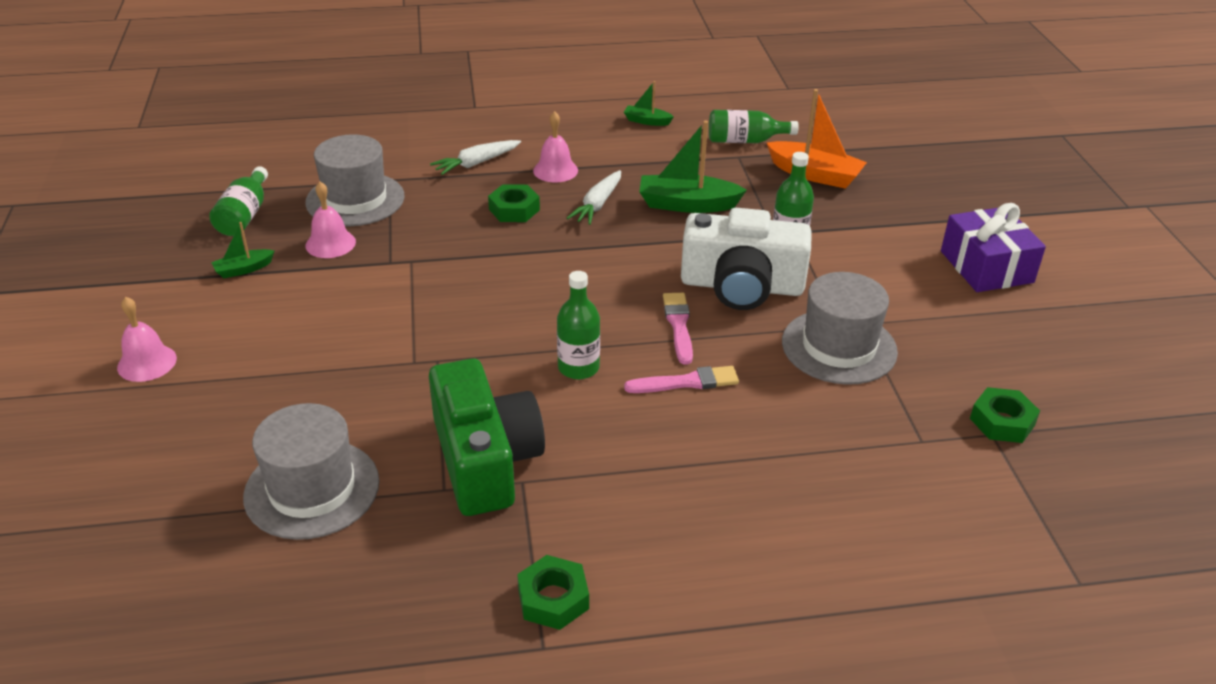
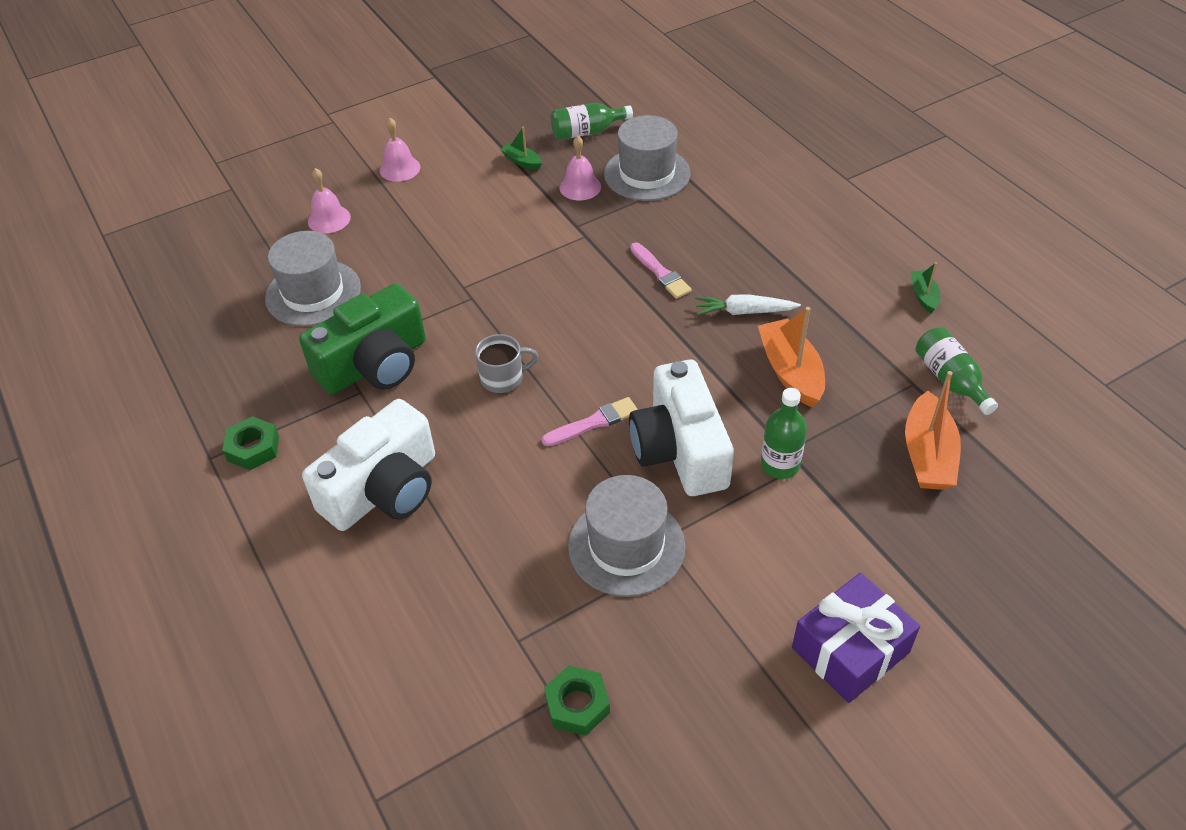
camera: 70 degrees right, 10 degrees up
white carrot [430,140,521,175] -> none
green nut [488,184,540,222] -> none
pink bell [533,111,578,183] -> pink bell moved to [308,168,351,233]
green bottle [557,271,600,379] -> grey mug [475,334,539,393]
pink brush [624,366,739,393] -> pink brush moved to [630,242,692,299]
green boat [639,120,747,213] -> orange boat [758,307,825,407]
none -> white camera [302,399,435,531]

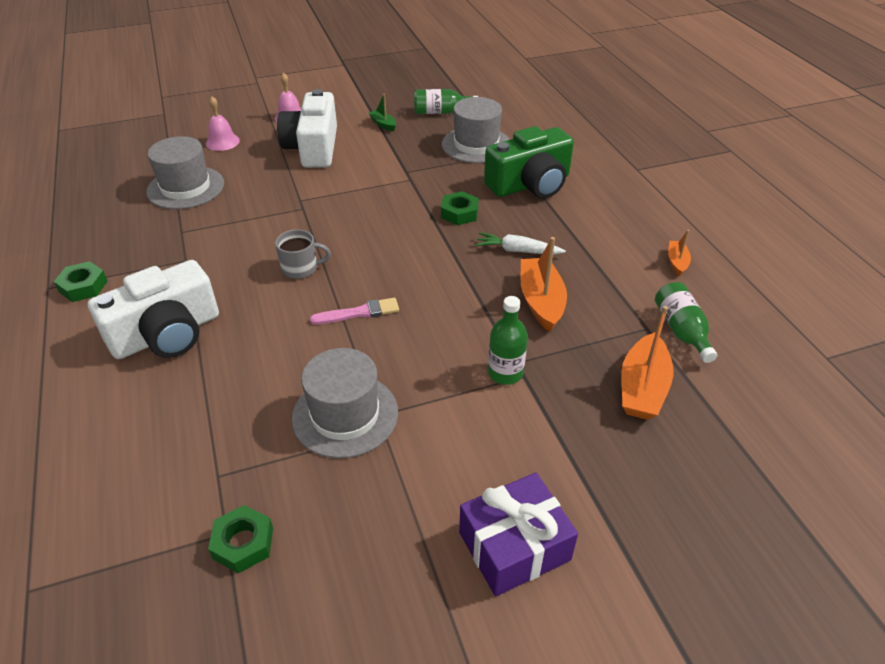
camera: 10 degrees right, 5 degrees down
green camera [299,283,426,394] -> green camera moved to [484,126,574,199]
pink bell [559,135,601,201] -> none
white camera [629,359,734,496] -> white camera moved to [277,89,337,168]
pink brush [630,242,692,299] -> green nut [441,191,479,225]
green boat [911,262,940,313] -> orange boat [668,230,691,276]

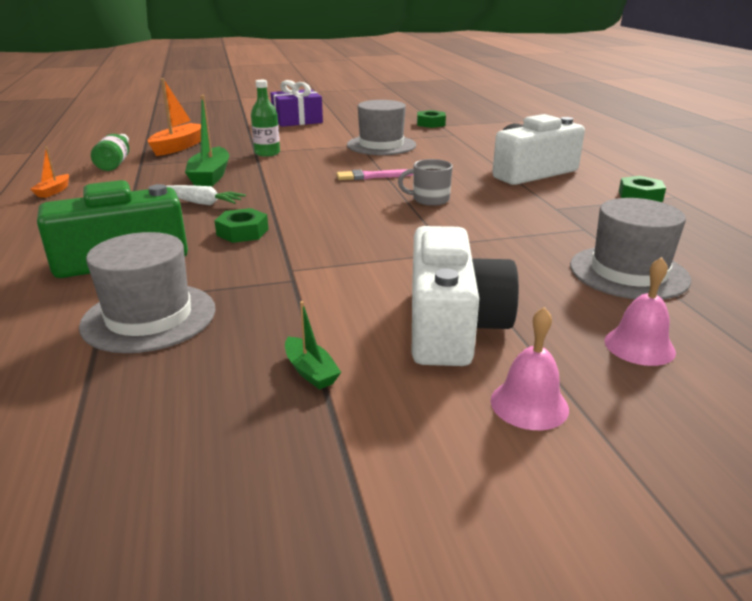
camera: 175 degrees left, 15 degrees down
green bottle [414,89,478,114] -> none
orange boat [521,237,567,332] -> green boat [185,95,229,187]

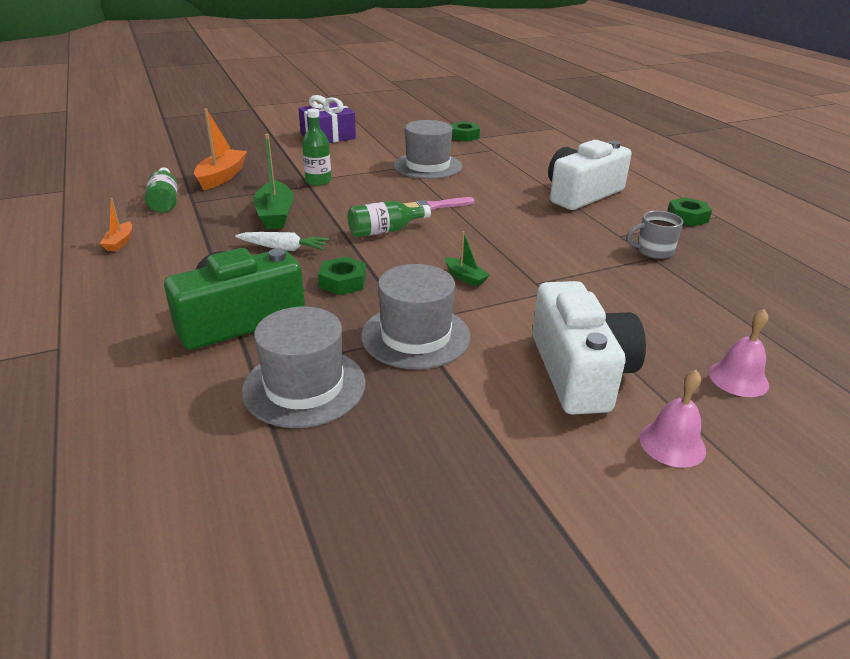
camera: 10 degrees left, 5 degrees up
green boat [285,301,341,390] -> green boat moved to [445,231,490,287]
grey mug [398,159,453,206] -> grey mug moved to [626,211,683,259]
grey hat [570,198,691,299] -> grey hat moved to [361,264,471,369]
none -> green bottle [348,201,431,237]

